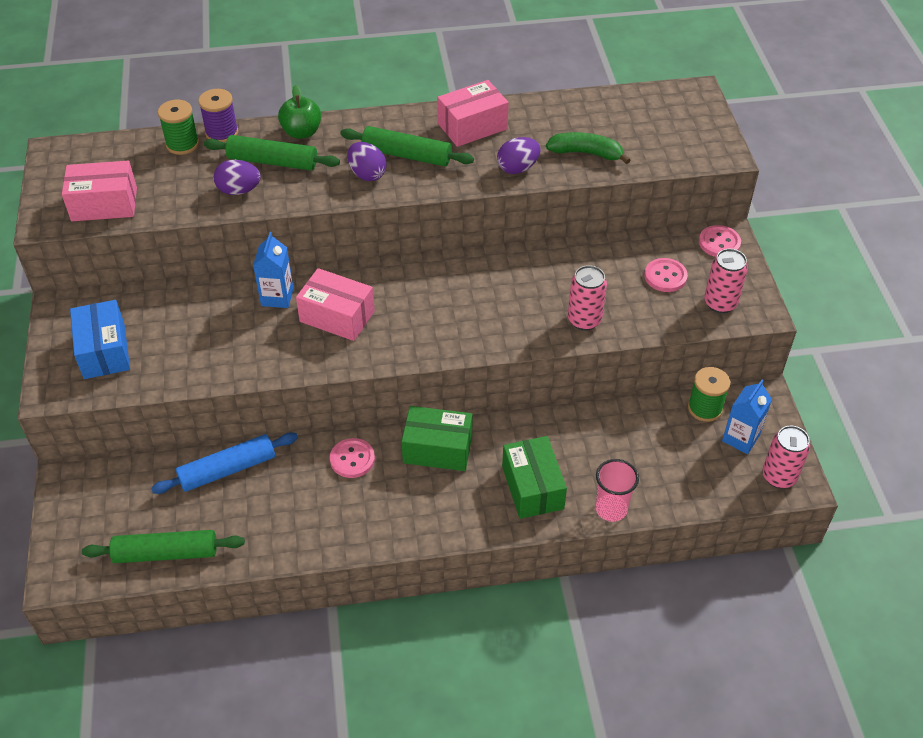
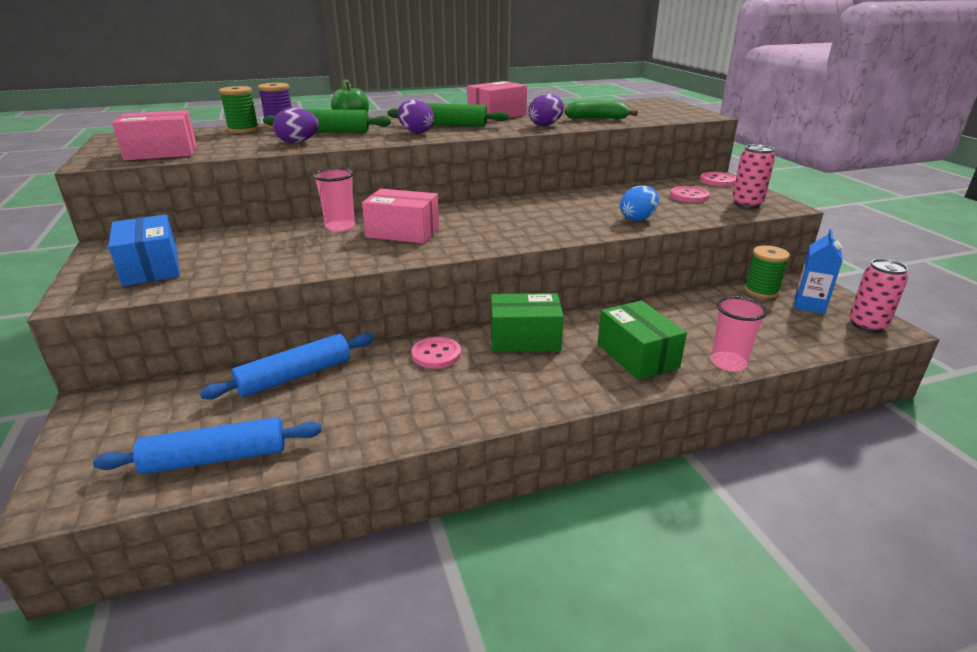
camera: 10 degrees left, 20 degrees down
green rolling pin [82,530,245,563] -> blue rolling pin [93,417,322,474]
blue carton [253,232,294,308] -> pink cup [313,168,355,232]
pink can [568,265,607,331] -> blue egg [620,185,659,221]

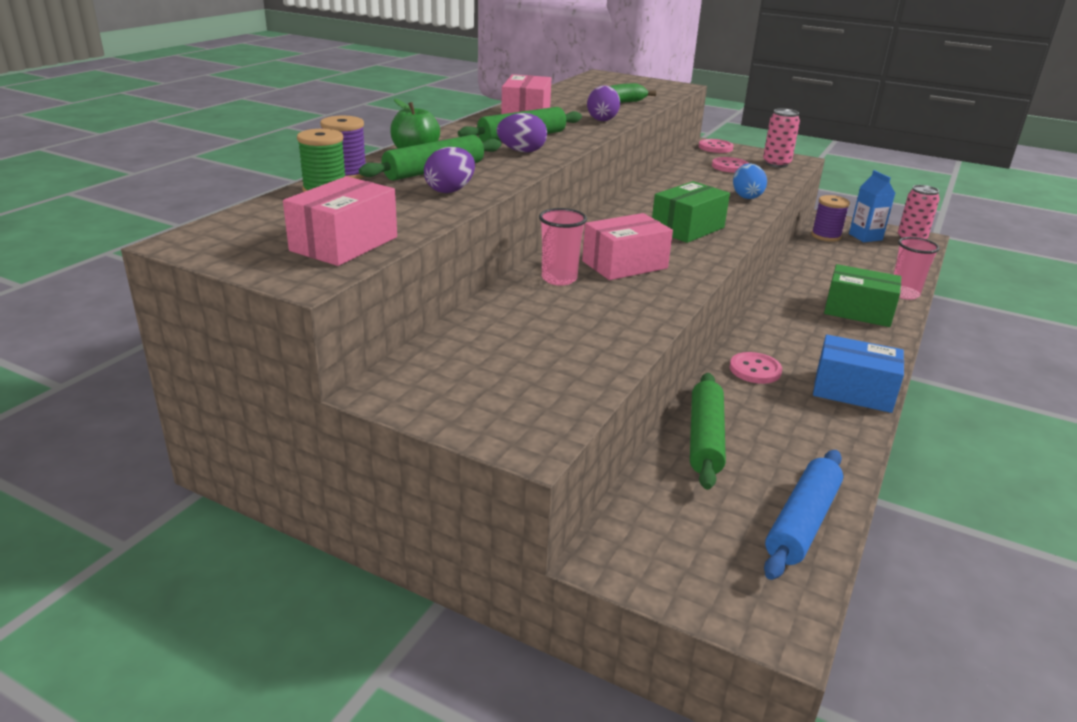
camera: 45 degrees left, 0 degrees up
blue box [108,214,180,286] -> blue box moved to [813,334,904,413]
blue rolling pin [200,333,374,400] -> green rolling pin [690,373,726,490]
green box [491,293,564,352] -> green box moved to [652,181,730,243]
green spool [744,245,790,299] -> purple spool [811,195,850,242]

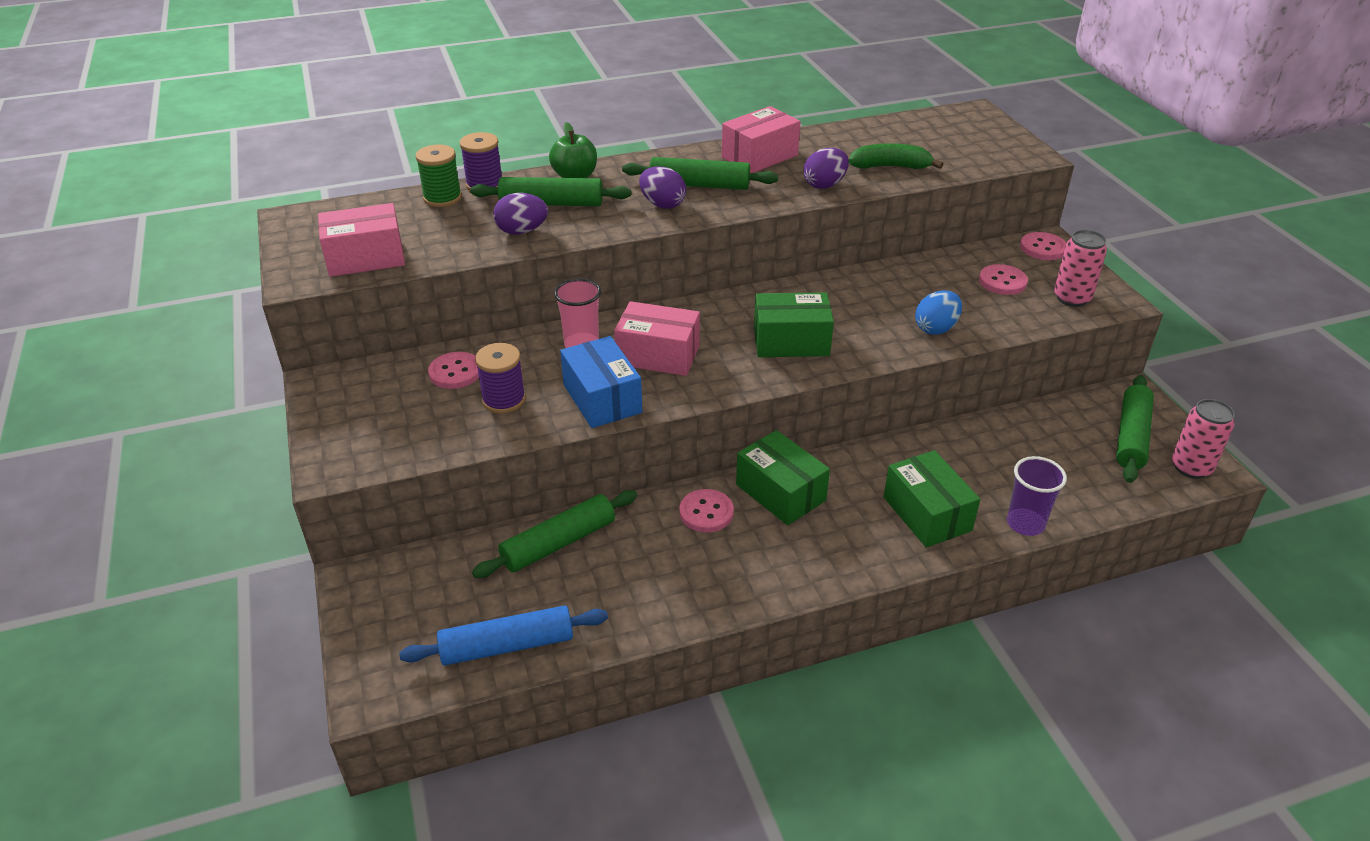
camera: 45 degrees right, 10 degrees up
purple spool [811,195,850,242] -> purple spool moved to [475,343,526,414]
blue box [813,334,904,413] -> blue box moved to [560,336,642,428]
blue carton [849,170,896,242] -> green rolling pin [1116,375,1154,483]
pink cup [893,237,940,300] -> purple cup [1007,456,1067,536]
none -> pink button [428,352,479,389]
none -> green box [736,430,830,525]

